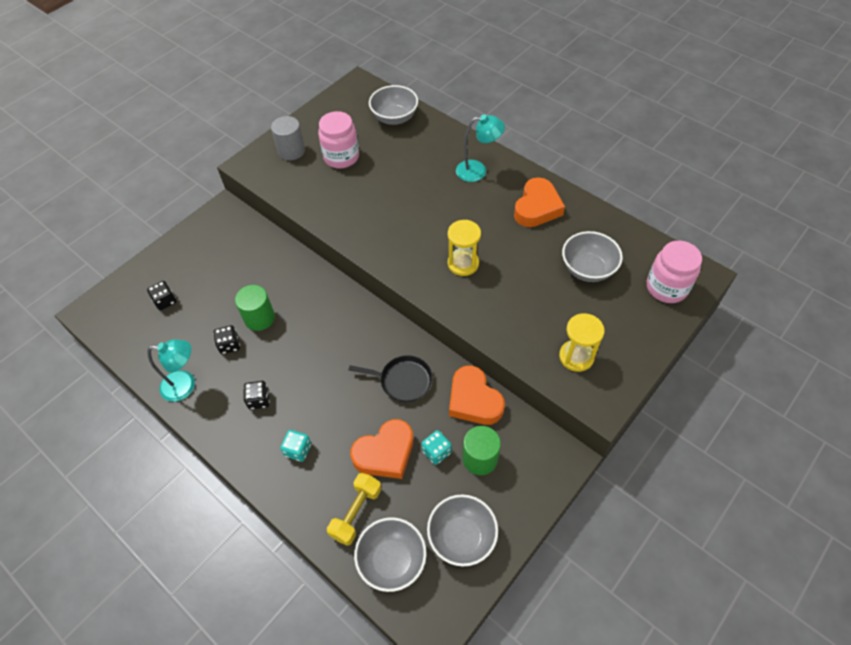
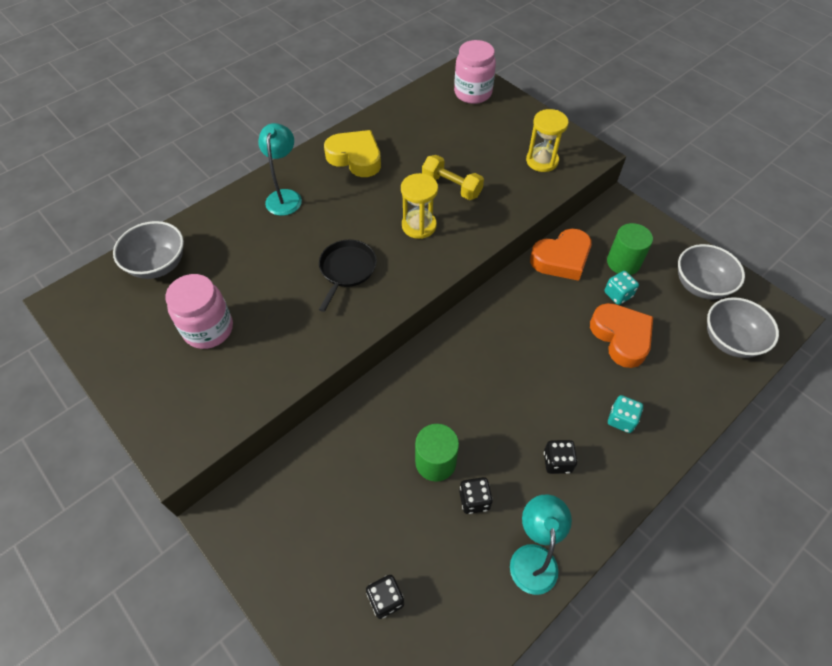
camera: 85 degrees left, 0 degrees up
grey cylinder [271,116,305,160] -> none
yellow dumbbell [327,473,382,546] -> yellow dumbbell moved to [422,155,484,200]
black pan [349,355,433,402] -> black pan moved to [319,240,377,312]
orange heart [514,177,565,227] -> yellow heart [324,130,381,177]
grey bowl [562,231,623,282] -> none

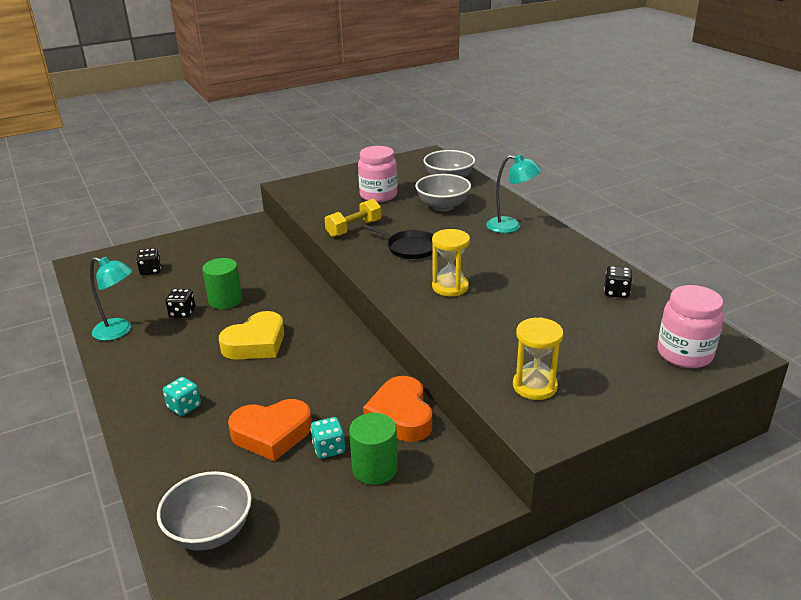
camera: 105 degrees right, 25 degrees down
yellow heart [324,130,381,177] -> yellow heart moved to [219,311,284,360]
yellow dumbbell [422,155,484,200] -> yellow dumbbell moved to [325,199,381,237]
black dice [544,440,577,474] -> black dice moved to [604,266,632,298]
grey bowl [678,244,745,299] -> grey bowl moved to [415,174,471,211]

